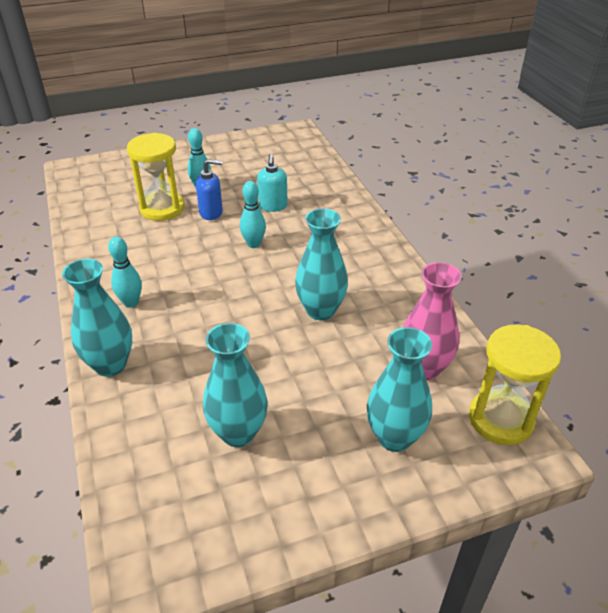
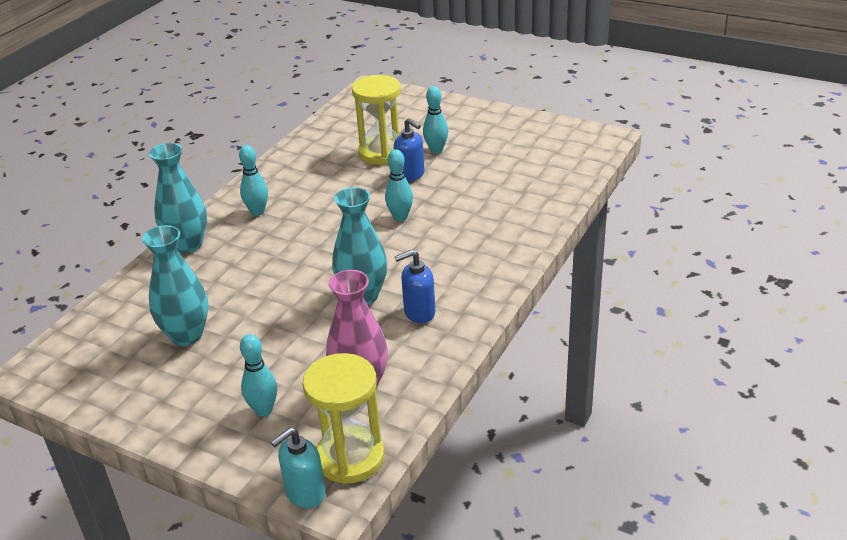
camera: 50 degrees right, 5 degrees down
turquoise soap dispenser [257,154,288,212] -> turquoise soap dispenser moved to [271,427,326,508]
turquoise vase [367,327,432,452] -> turquoise bowling pin [240,334,277,416]
none -> blue soap dispenser [395,250,435,323]

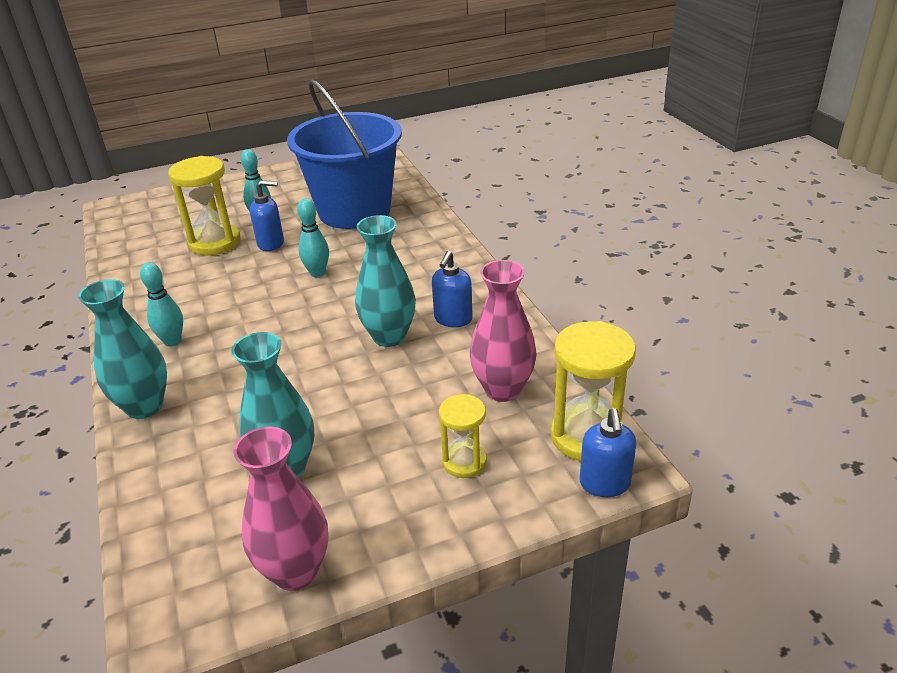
camera: 50 degrees left, 0 degrees up
turquoise bowling pin [240,334,277,416] -> yellow hourglass [439,394,487,478]
turquoise soap dispenser [271,427,326,508] -> blue soap dispenser [580,408,636,497]
none -> pink vase [233,427,328,591]
none -> blue bucket [287,79,402,229]

